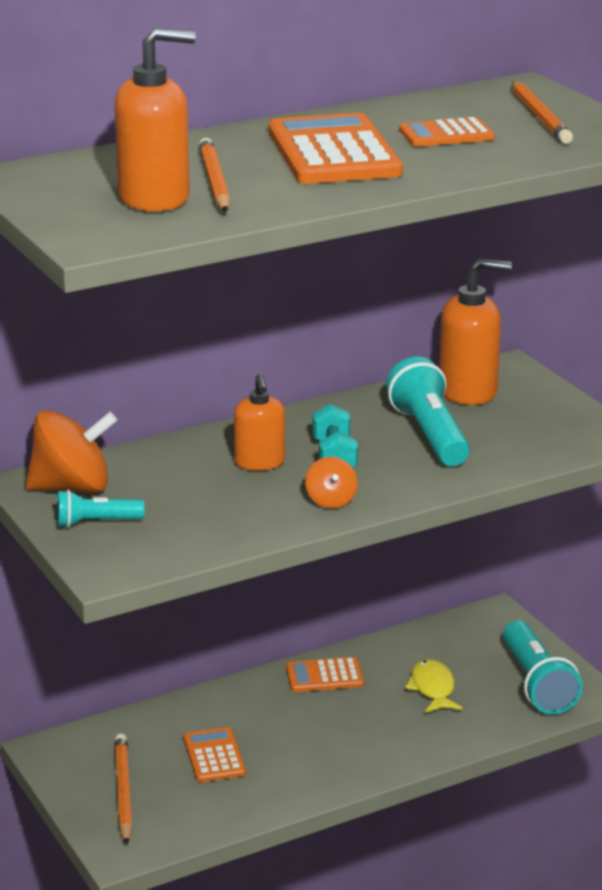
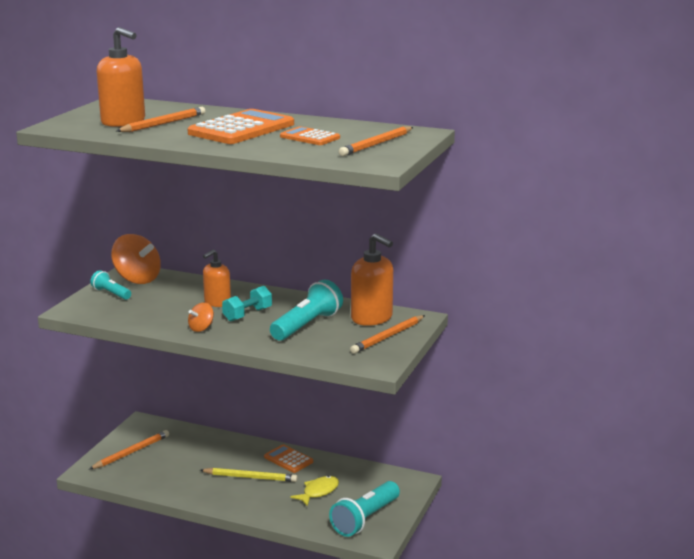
camera: 50 degrees right, 5 degrees down
orange calculator [183,727,246,782] -> none
none -> yellow pencil [200,468,298,482]
none -> orange pencil [350,315,425,354]

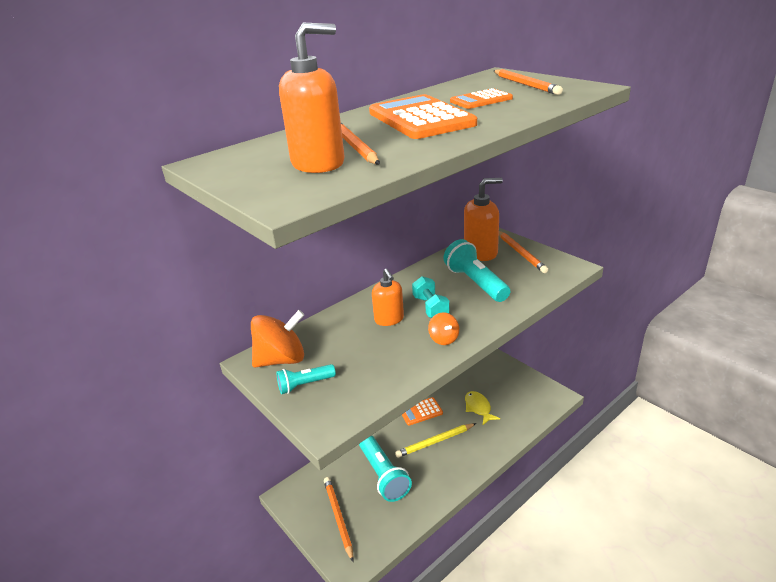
camera: 60 degrees left, 10 degrees up
yellow pencil [200,468,298,482] -> yellow pencil turned 150 degrees counterclockwise [395,423,476,458]
turquoise flashlight [329,481,400,537] -> turquoise flashlight moved to [359,435,412,502]

